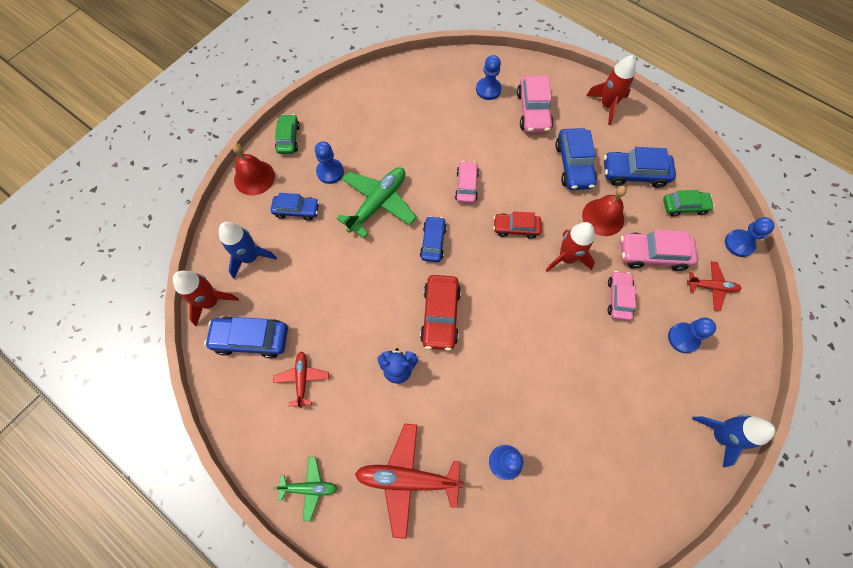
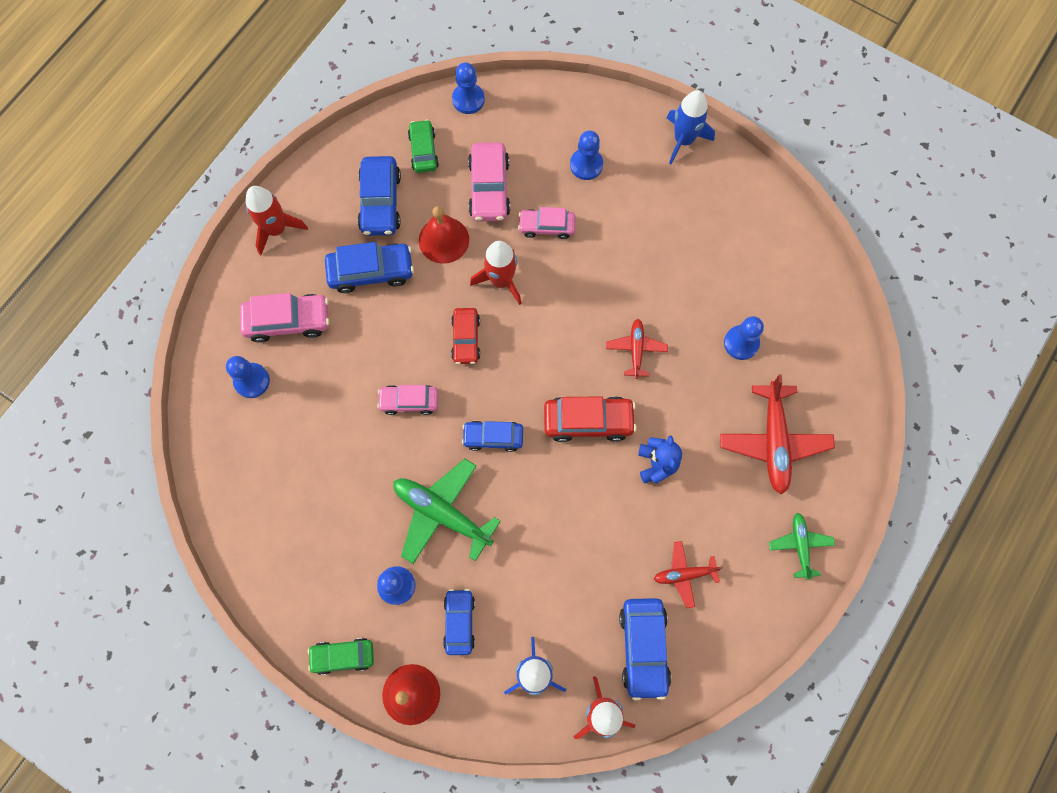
camera: 95 degrees left, 5 degrees up
red plane [687,261,742,311] -> red plane moved to [606,319,668,379]

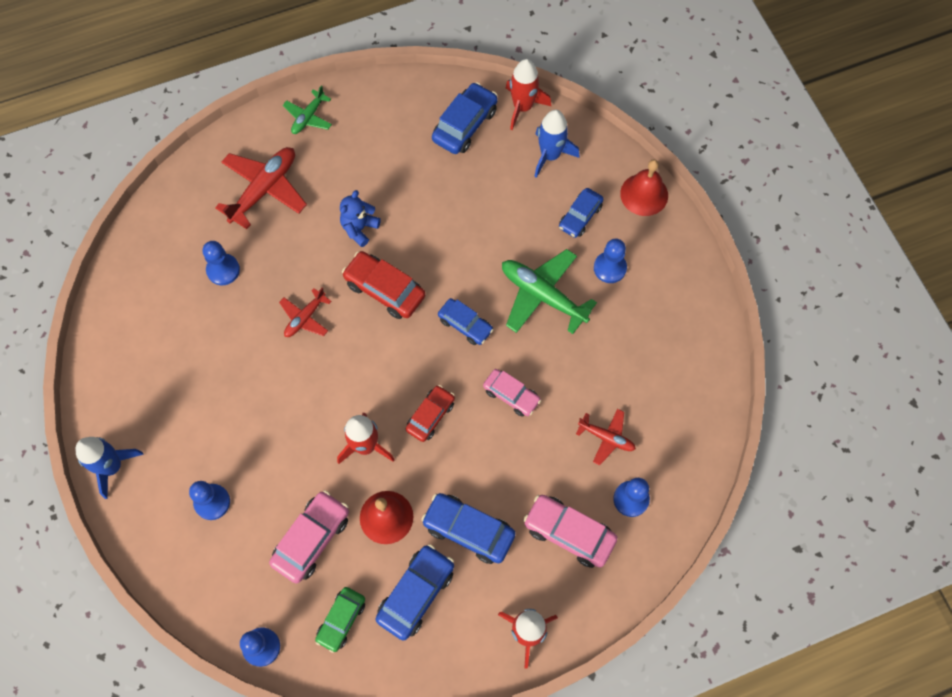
camera: 145 degrees left, 5 degrees down
green car [308,638,374,675] -> none
green plane [393,459,501,564] -> green plane turned 150 degrees clockwise [502,249,597,334]
pink car [518,207,576,239] -> none
red plane [654,541,723,608] -> red plane moved to [576,409,636,465]

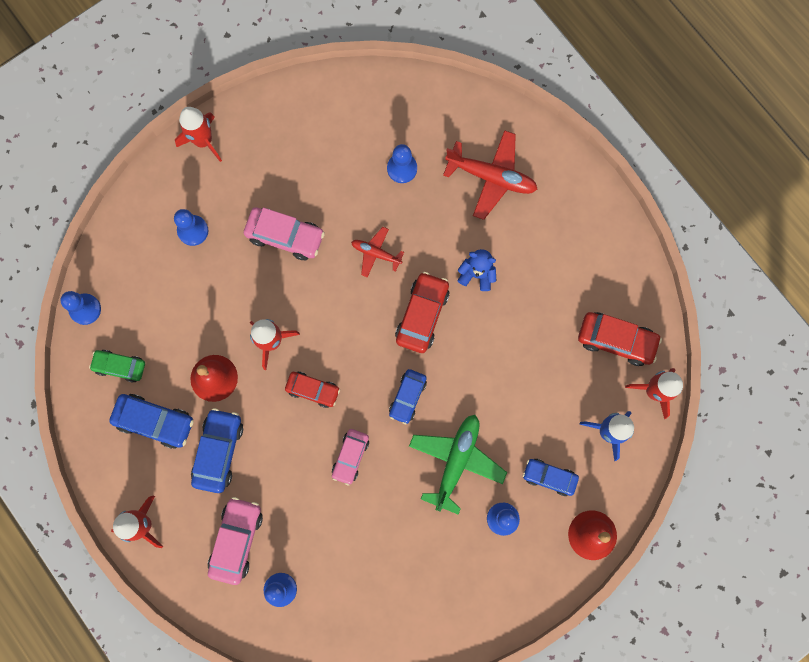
camera: 75 degrees right, 10 degrees up
blue rocket [76,437,144,499] -> red rocket [175,107,222,162]
pink car [269,490,349,583] -> pink car moved to [244,207,325,260]
green plane [283,85,332,134] -> none
blue car [432,82,498,154] -> red car [578,312,662,366]
red plane [576,409,636,465] -> none

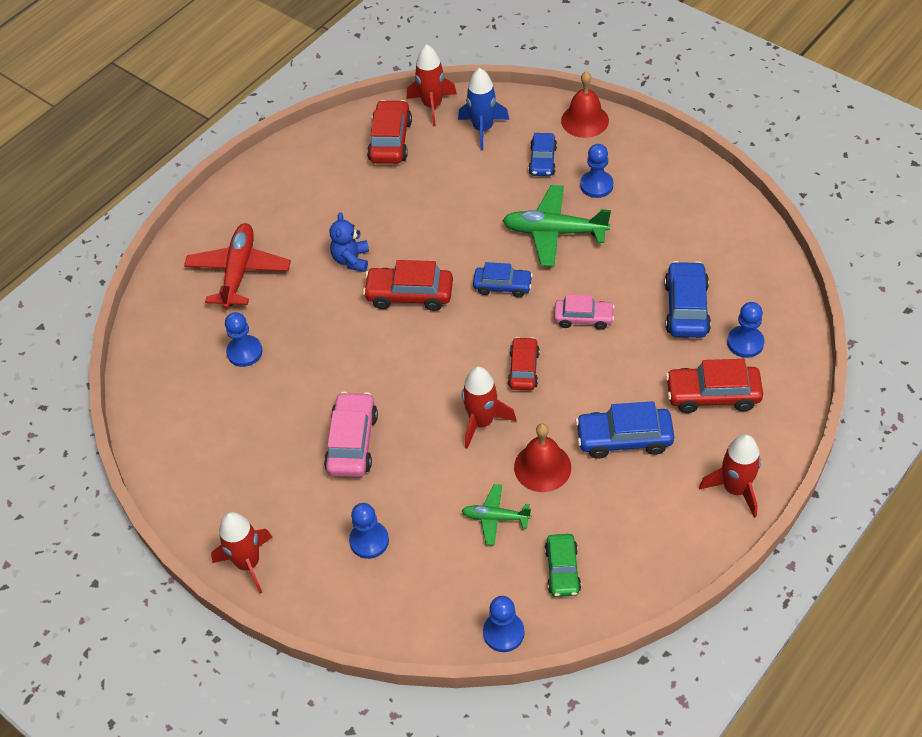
camera: 100 degrees left, 25 degrees down
blue car [109,394,194,449] -> blue car moved to [664,261,711,338]
pink car [208,497,263,585] -> red car [666,359,763,413]
red plane [351,227,404,278] -> none
none -> green plane [462,484,531,546]

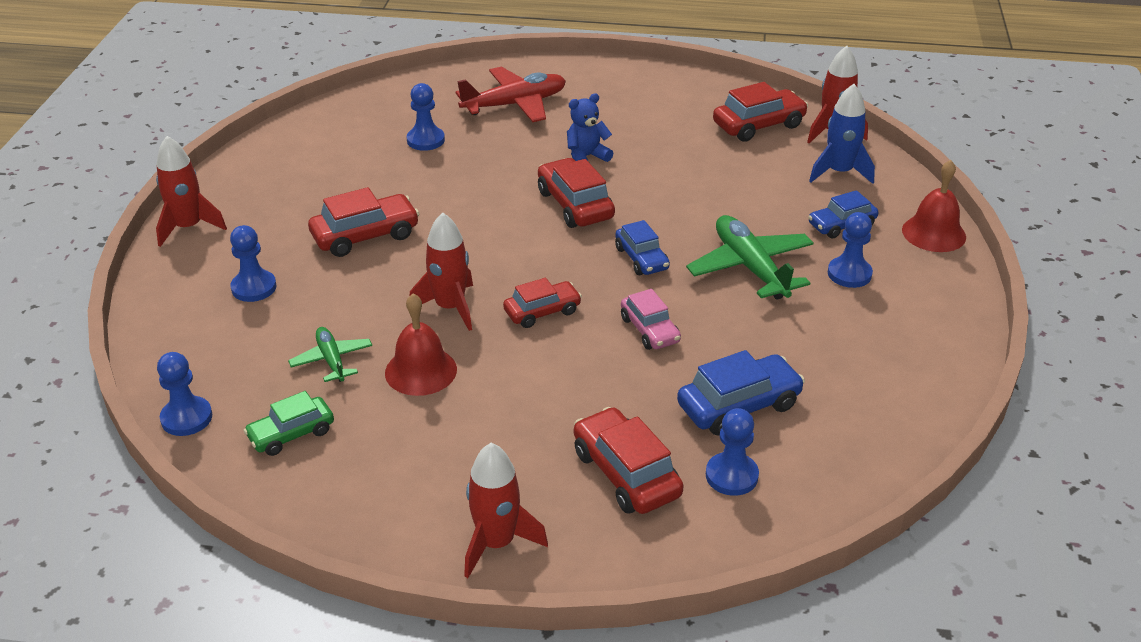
camera: 55 degrees right, 15 degrees down
pink car [324,392,378,477] -> red car [308,187,419,257]
blue car [575,401,674,459] -> none

